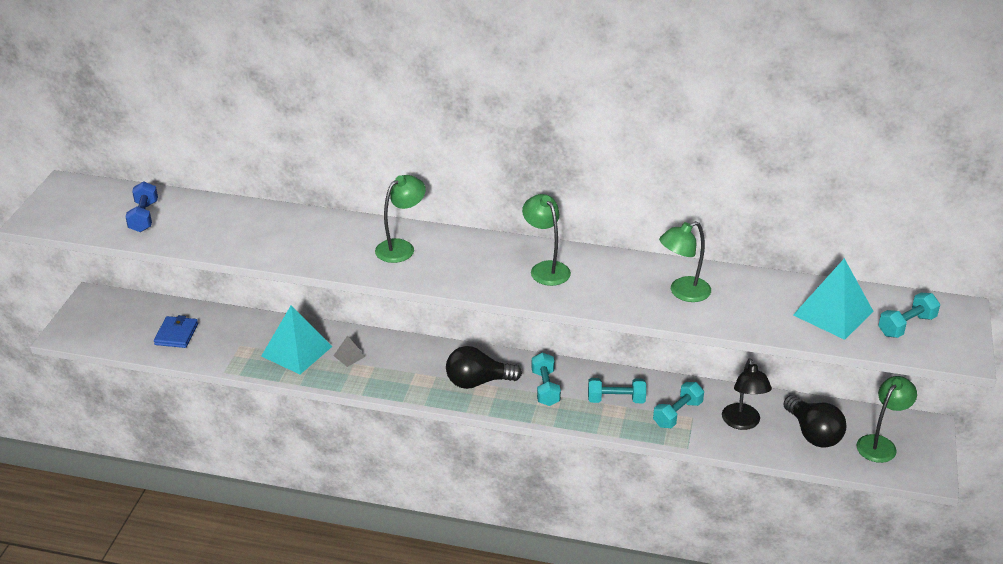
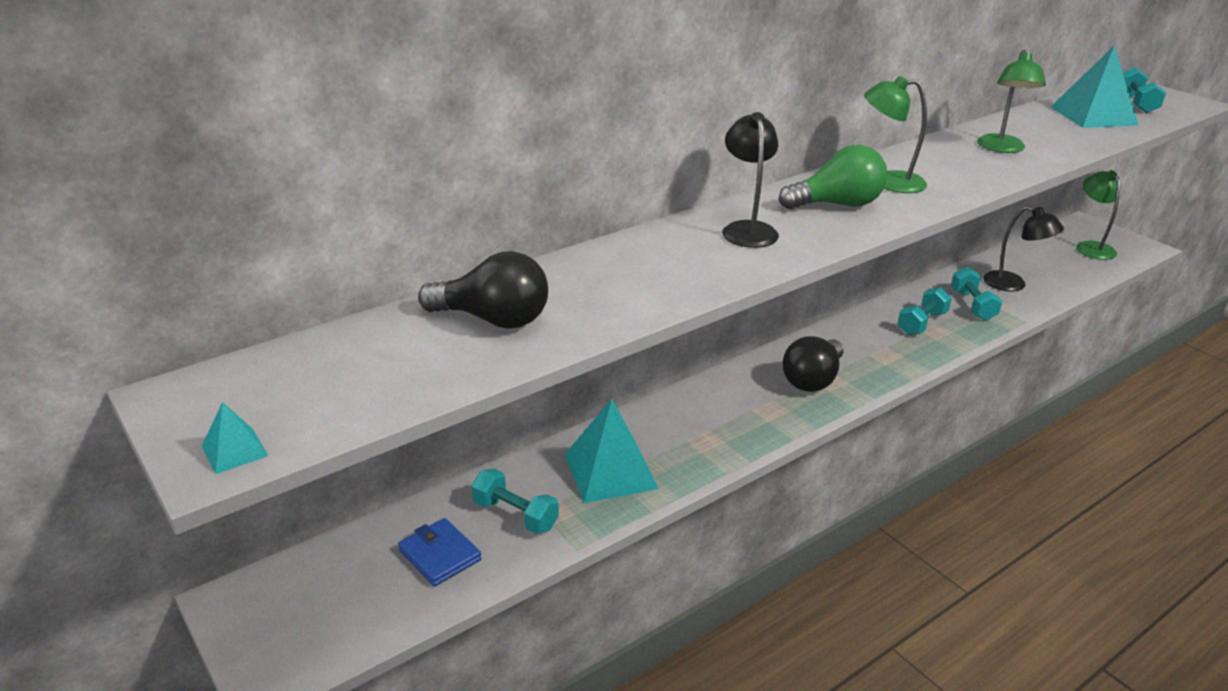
camera: 50 degrees left, 5 degrees down
blue dumbbell [125,181,158,232] -> none
grey pyramid [333,335,366,367] -> none
green lamp [375,175,426,263] -> black lamp [722,112,779,248]
turquoise dumbbell [531,352,561,406] -> turquoise dumbbell moved to [471,469,559,534]
black light bulb [783,395,847,448] -> black light bulb moved to [418,251,548,329]
none -> turquoise pyramid [202,402,268,474]
none -> green light bulb [779,145,887,210]

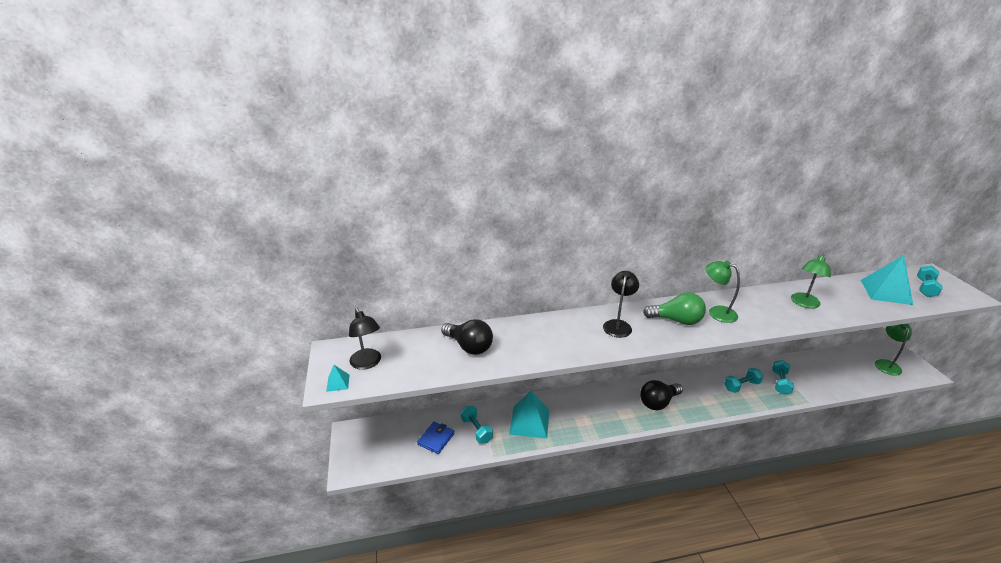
camera: 25 degrees right, 0 degrees up
blue wallet [398,518,481,587] -> blue wallet turned 45 degrees clockwise [417,422,454,454]
black lamp [983,206,1064,291] -> black lamp moved to [349,308,381,370]

